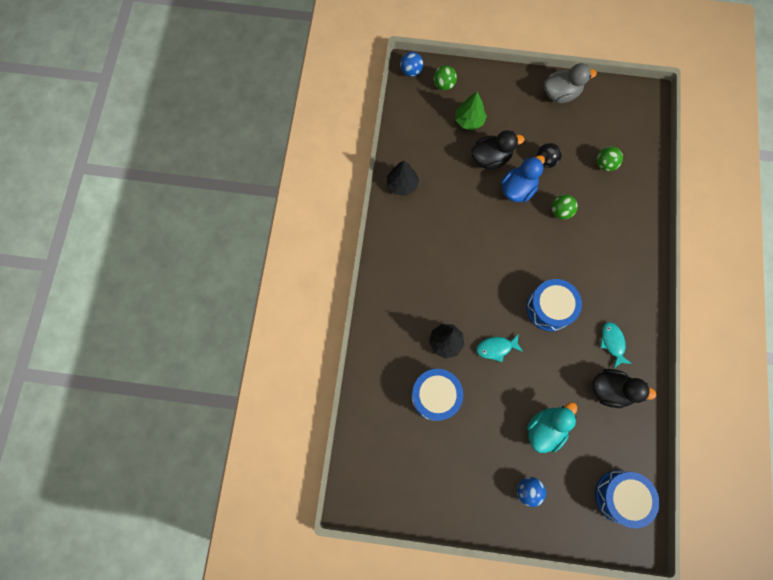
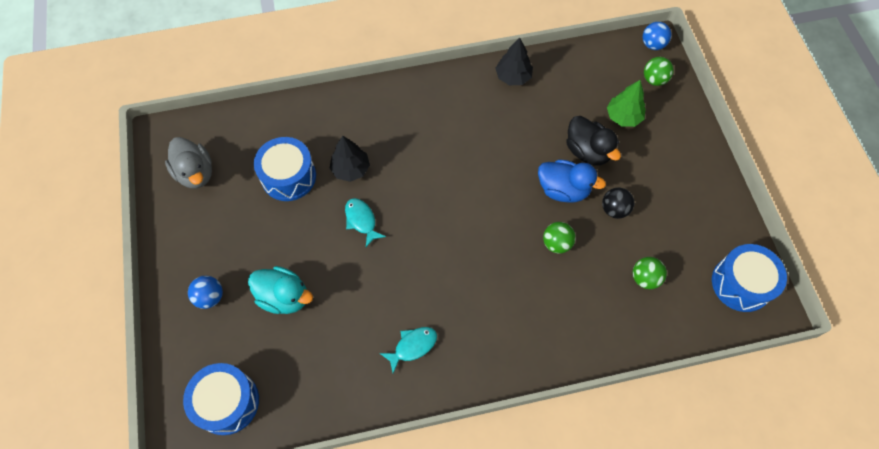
camera: 70 degrees right, 10 degrees down
blue drum [526,279,582,332] -> blue drum moved to [712,244,787,312]
grey duck [544,63,597,103] -> grey duck moved to [165,137,212,189]
black duck [592,369,656,408] -> none

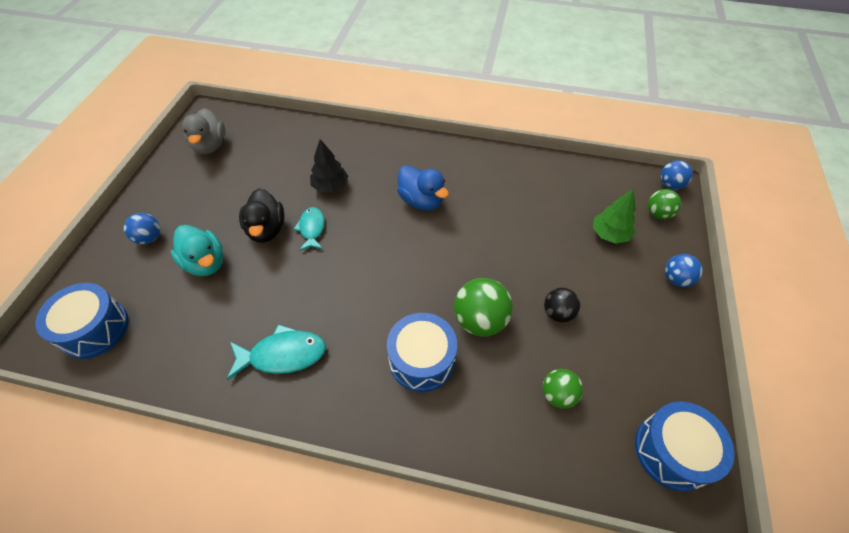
camera: 25 degrees right, 10 degrees down
blue drum [254,137,316,201] -> blue drum moved to [387,313,457,392]
turquoise fish [380,327,437,373] -> turquoise fish [227,324,326,380], size x1.51
black tree [495,38,533,85] -> none
blue duck [538,159,606,202] -> blue duck moved to [397,165,449,210]
green ball [543,222,576,254] -> green ball [454,278,513,337], size x1.62
black duck [566,116,621,166] -> black duck moved to [239,188,285,243]
none -> blue ball [665,254,703,287]

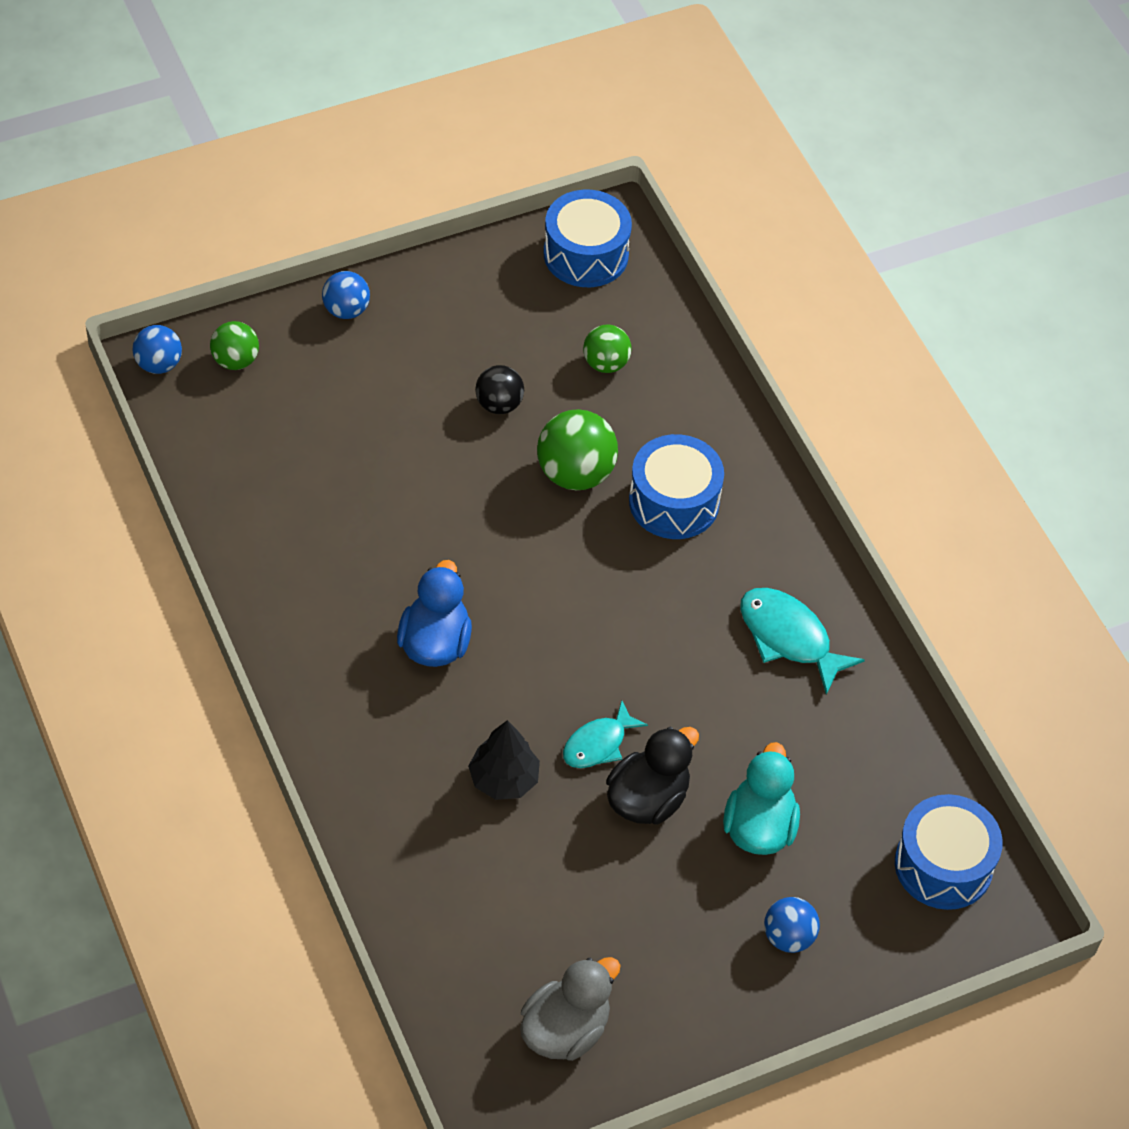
camera: 130 degrees left, 0 degrees up
green tree [593,189,636,244] -> none

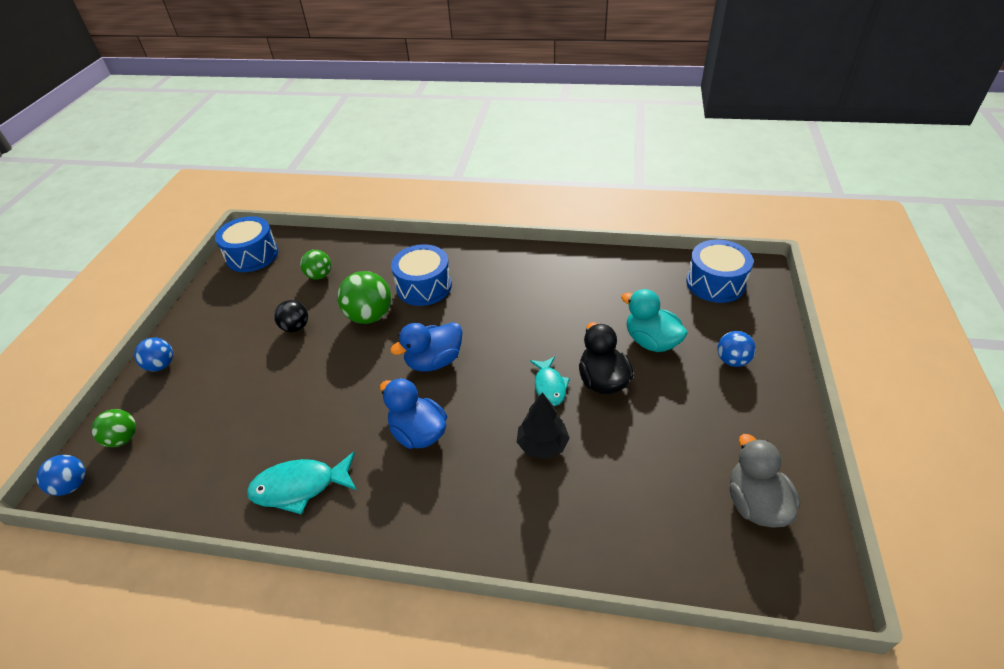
camera: 50 degrees left, 10 degrees down
turquoise fish [740,588,865,694] -> turquoise fish moved to [247,452,357,515]
none -> blue duck [390,322,462,372]

